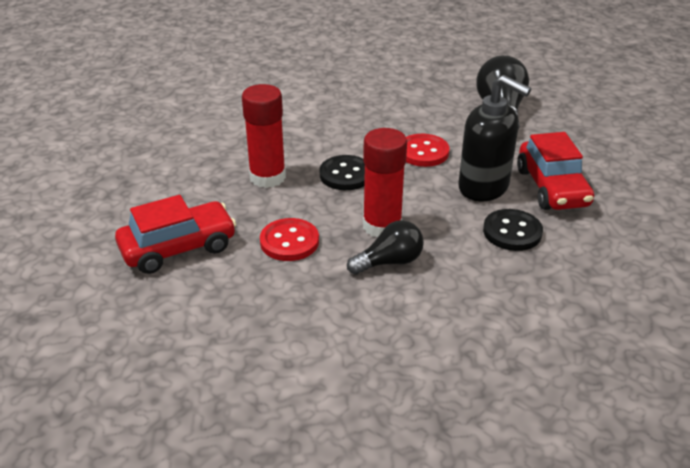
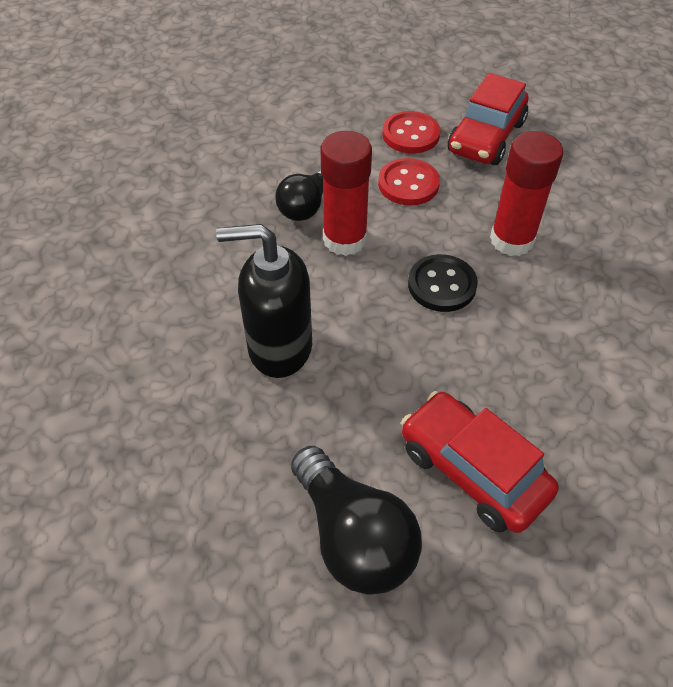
camera: 145 degrees right, 15 degrees up
red button [406,134,449,167] -> red button moved to [382,111,441,153]
black button [483,209,543,251] -> none
red car [517,132,594,210] -> red car moved to [401,391,559,533]

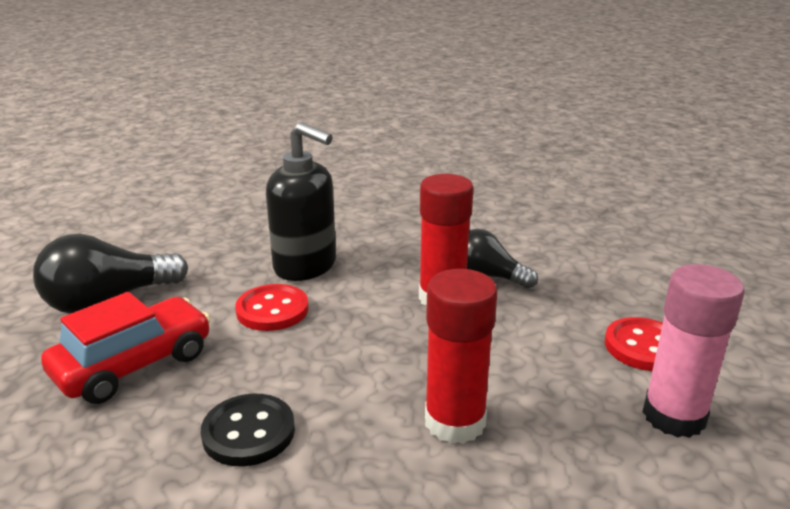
camera: 90 degrees right, 25 degrees down
black soap dispenser [216,224,312,378] -> black soap dispenser turned 120 degrees clockwise [266,122,336,281]
red button [378,158,440,205] -> red button moved to [235,284,309,331]
black button [408,254,478,312] -> black button moved to [201,394,295,467]
red car [448,73,528,165] -> pink glue stick [642,264,745,438]

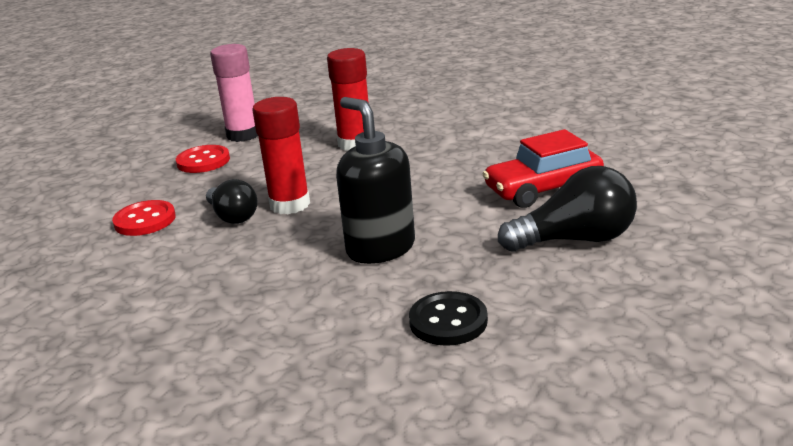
camera: 155 degrees left, 0 degrees up
black button [201,394,295,467] -> black button moved to [409,291,488,346]
red button [235,284,309,331] -> red button moved to [112,200,176,236]

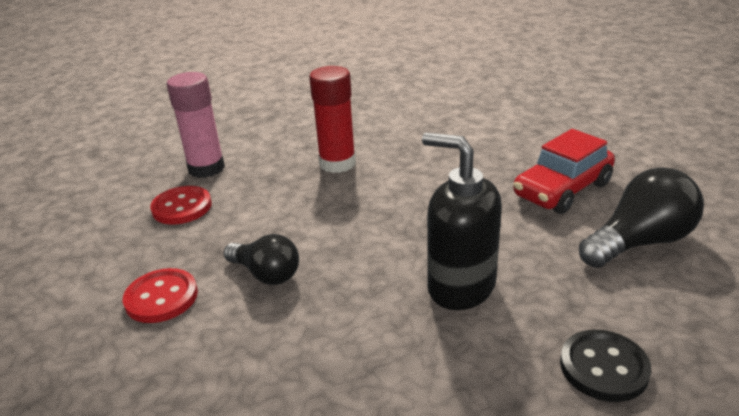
camera: 20 degrees left, 5 degrees up
red glue stick [252,97,310,214] -> none

